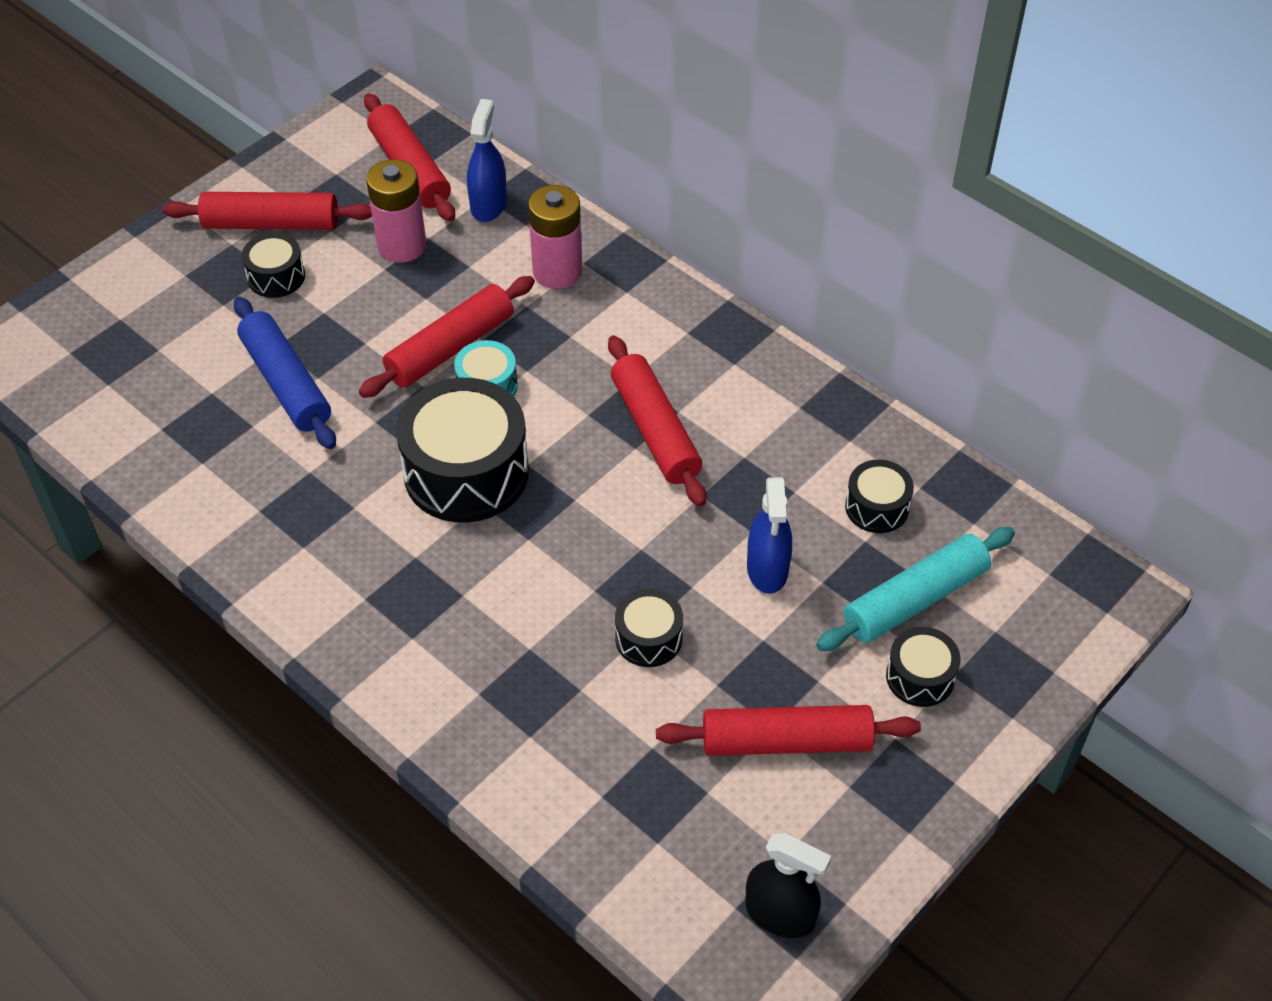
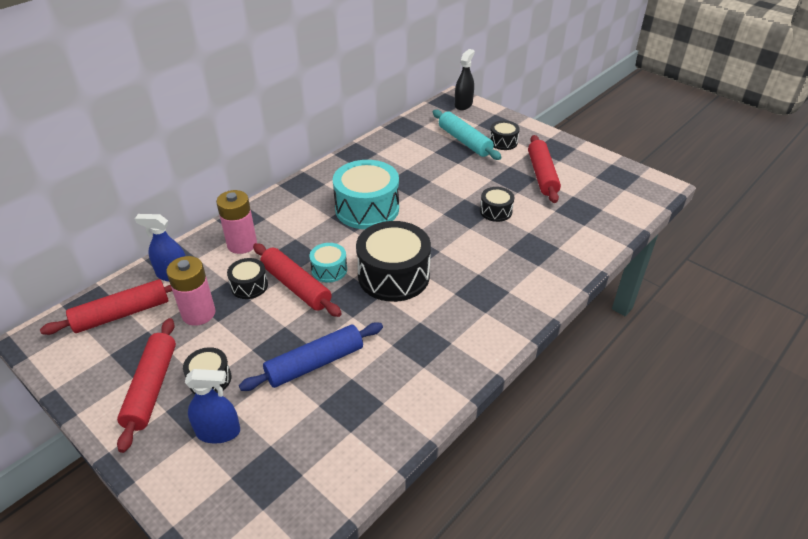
camera: 90 degrees left, 10 degrees down
red rolling pin [608,335,707,507] -> turquoise drum [333,160,399,229]
black spray bottle [745,833,831,938] -> black spray bottle moved to [455,49,475,110]
blue spray bottle [747,477,792,594] -> blue spray bottle moved to [185,369,240,444]
black drum [845,460,914,533] -> black drum moved to [227,258,268,299]

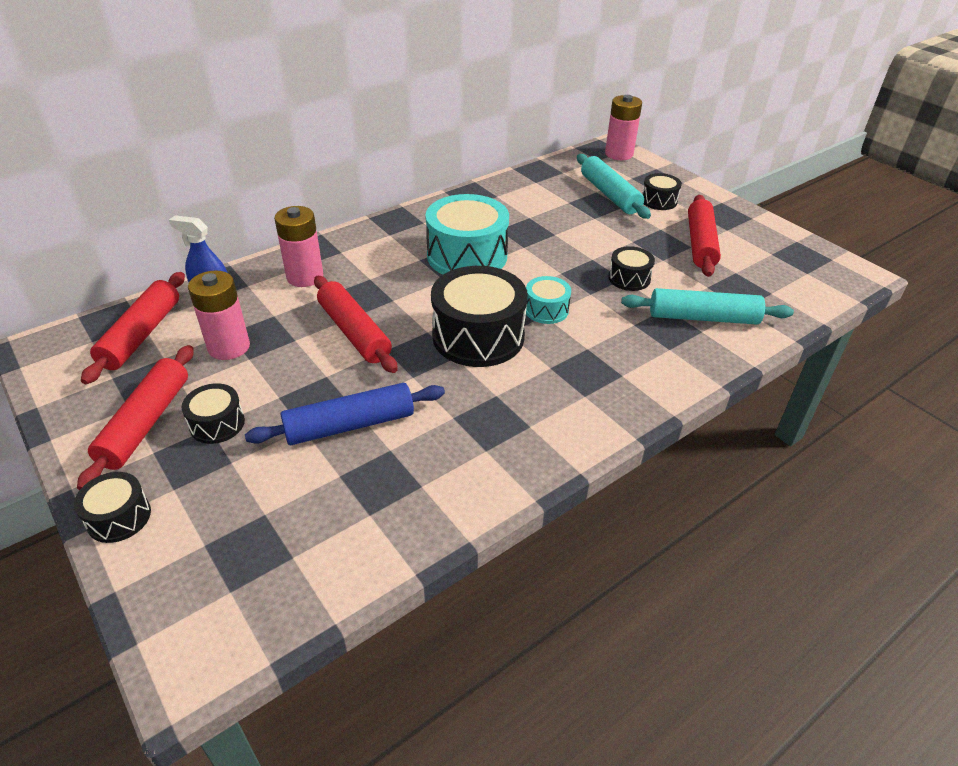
camera: 10 degrees right, 0 degrees up
red rolling pin [40,279,172,335] -> red rolling pin turned 60 degrees counterclockwise [81,272,185,384]
blue spray bottle [185,369,240,444] -> none
black drum [227,258,268,299] -> black drum moved to [74,472,151,543]
turquoise drum [310,243,347,283] -> turquoise drum moved to [526,276,571,324]
black spray bottle [455,49,475,110] -> pink battery [605,95,642,160]
none -> turquoise rolling pin [621,288,794,325]

